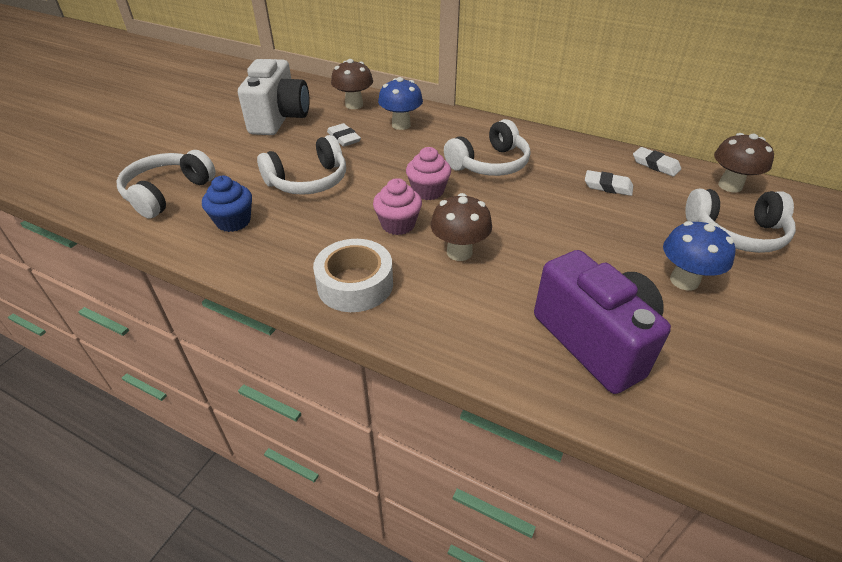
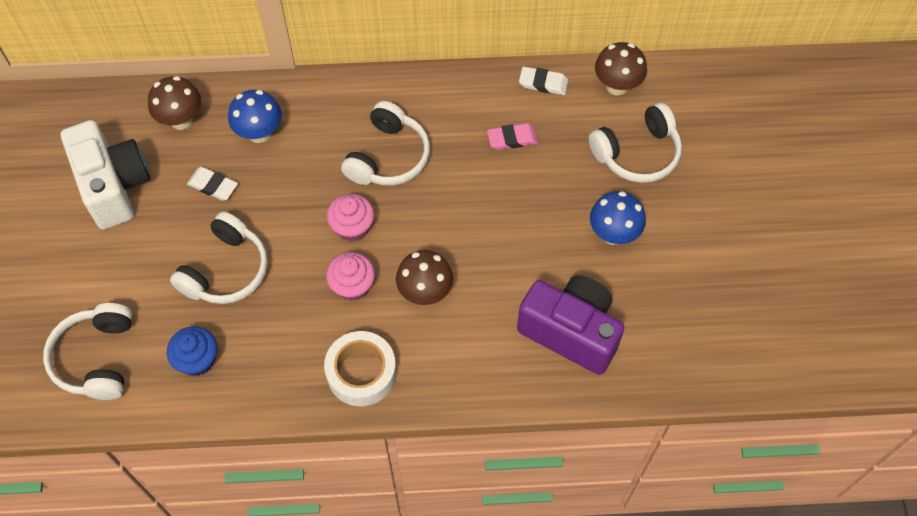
camera: 30 degrees left, 20 degrees up
white eraser [585,170,633,196] -> pink eraser [487,123,538,150]

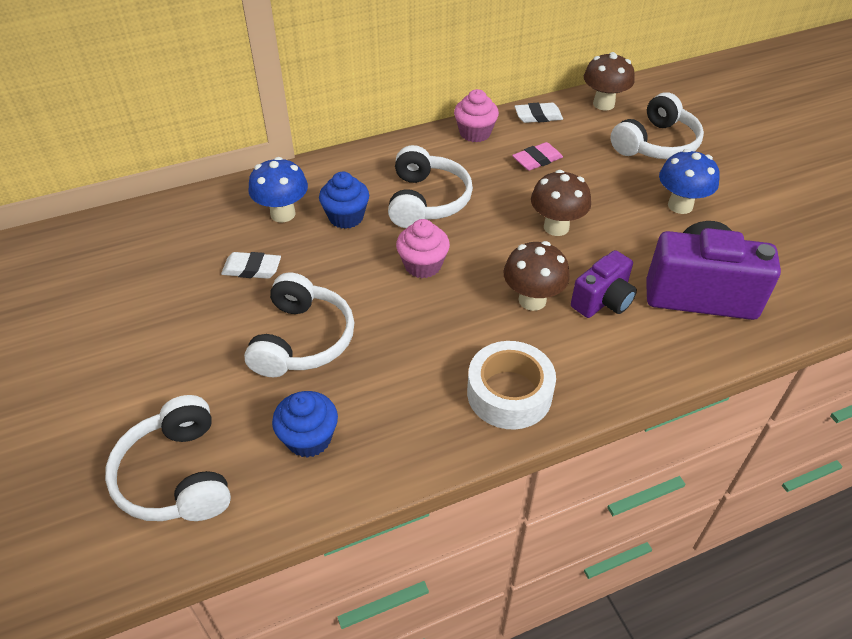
camera: 20 degrees left, 15 degrees down
white camera [61,120,150,230] -> none
brown mushroom [148,76,201,130] -> brown mushroom moved to [531,170,591,236]
pink cupcake [326,252,375,301] -> pink cupcake moved to [454,89,499,142]
none -> blue cupcake [319,172,369,229]
none -> purple camera [571,250,637,318]

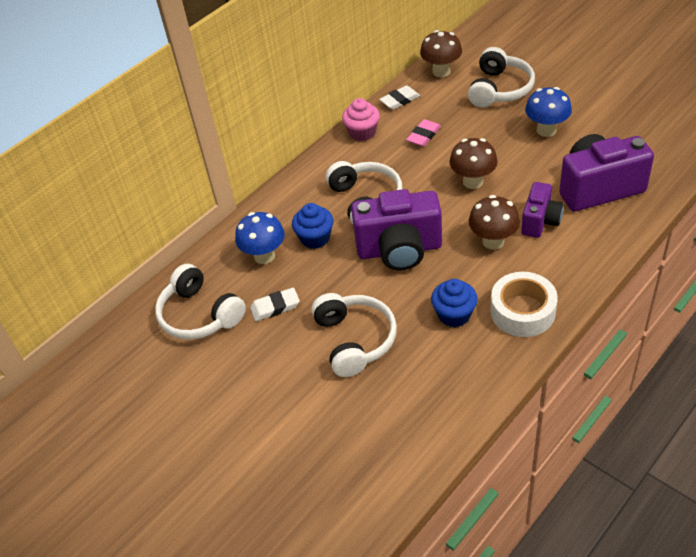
camera: 20 degrees left, 0 degrees up
white headphones [105,395,231,521] -> white headphones moved to [155,264,246,340]
blue cupcake [272,391,338,458] -> blue cupcake moved to [431,279,478,327]
pink cupcake [396,219,450,278] -> purple camera [351,189,442,271]

